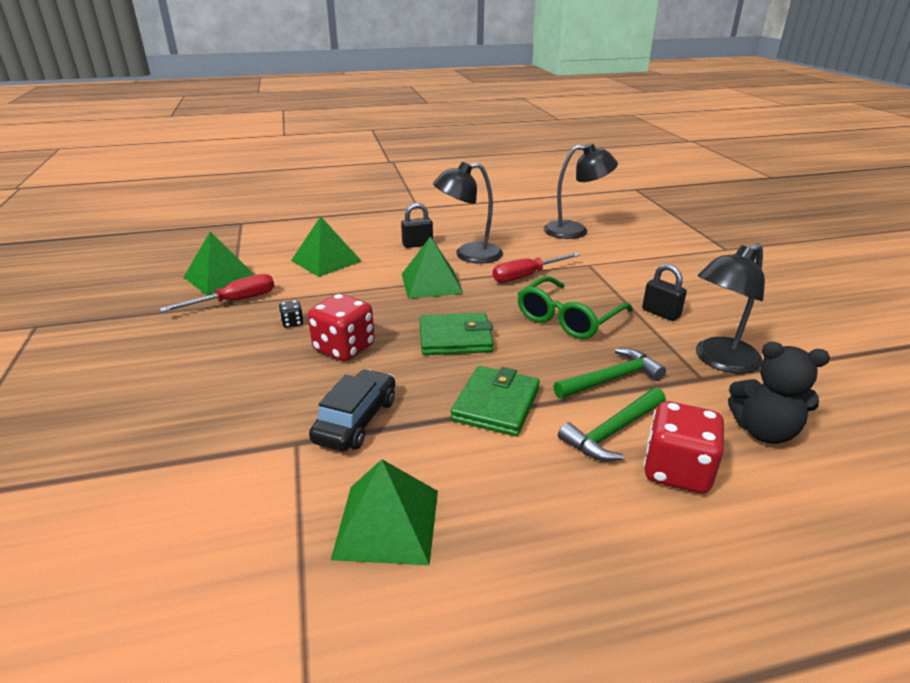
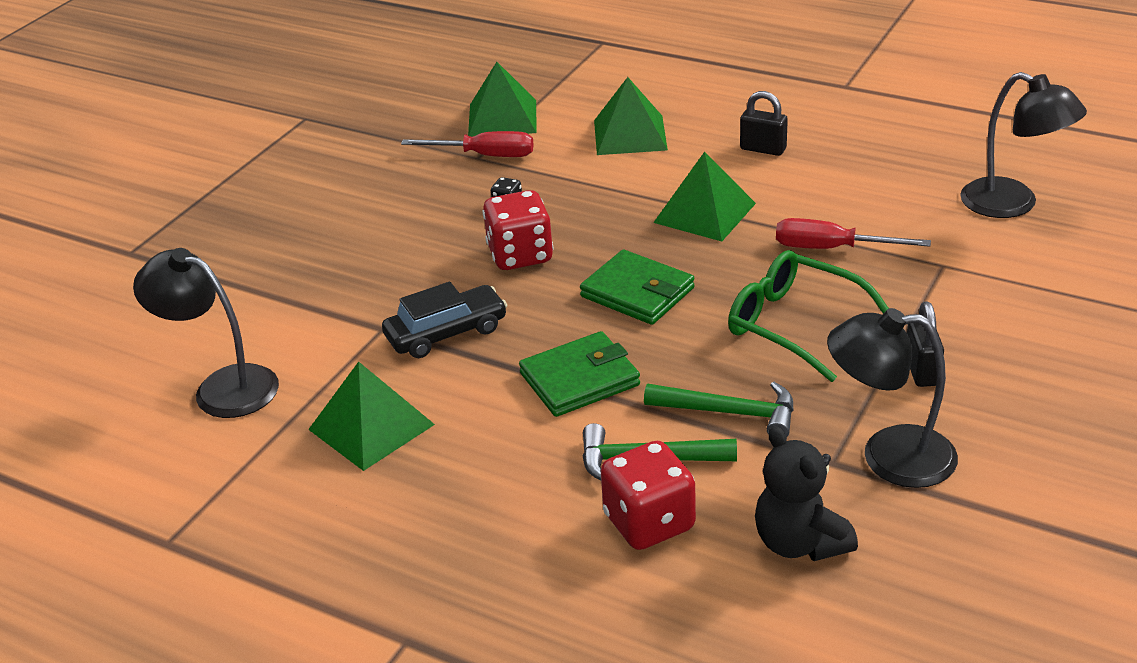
camera: 45 degrees right, 5 degrees up
black lamp [433,162,503,264] -> black lamp moved to [133,248,279,418]
green glasses [518,276,633,339] -> green glasses turned 45 degrees clockwise [728,250,889,382]

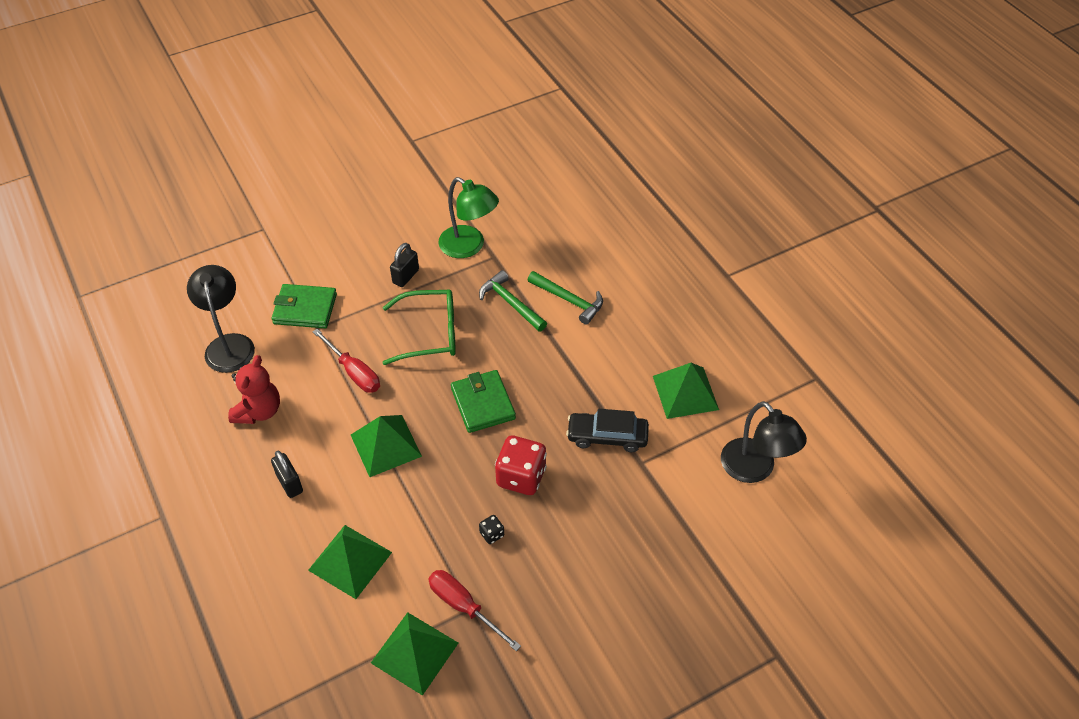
camera: 150 degrees left, 15 degrees up
green wallet [519,331,640,417] -> green wallet moved to [271,284,337,328]
red dice [601,441,696,550] -> none
green glasses [728,250,889,382] -> green glasses turned 75 degrees counterclockwise [383,290,456,365]
black teddy bear [755,426,858,561] -> none
black lamp [827,308,958,488] -> green lamp [438,177,499,258]
none -> red teddy bear [228,355,280,424]

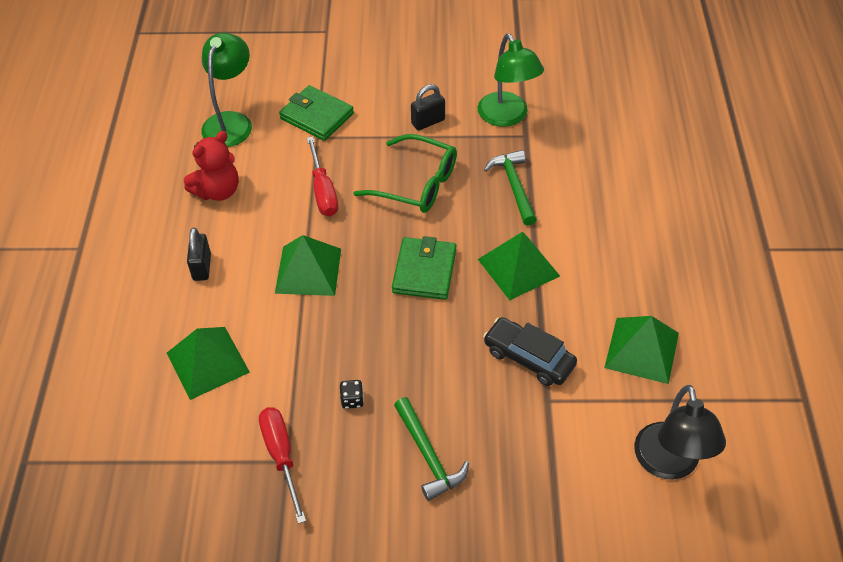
camera: 30 degrees right, 0 degrees up
black lamp [187,265,255,373] -> green lamp [201,33,252,147]
green pyramid [371,612,458,696] -> green pyramid moved to [478,232,560,300]
red dice [495,436,547,495] -> none
green hammer [528,271,603,325] -> green hammer moved to [394,397,469,501]

